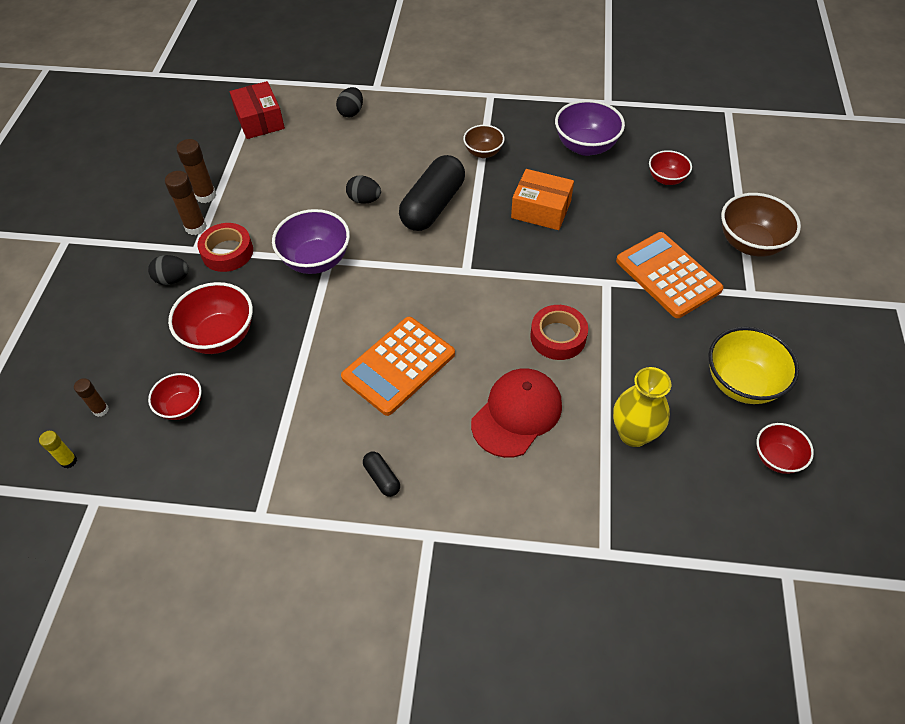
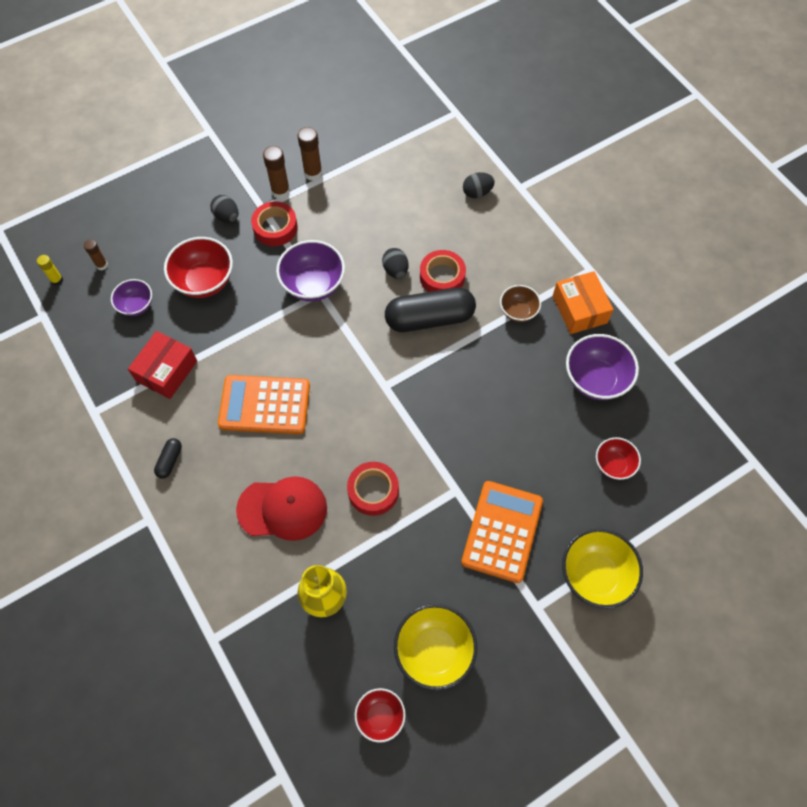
camera: 50 degrees right, 10 degrees up
red bowl [148,373,202,420] -> purple bowl [111,279,152,316]
red box [230,81,285,139] -> red box moved to [128,331,197,399]
orange box [511,169,574,230] -> orange box moved to [553,271,614,334]
brown bowl [721,193,801,257] -> yellow bowl [562,528,643,609]
none -> red tape [420,250,466,292]

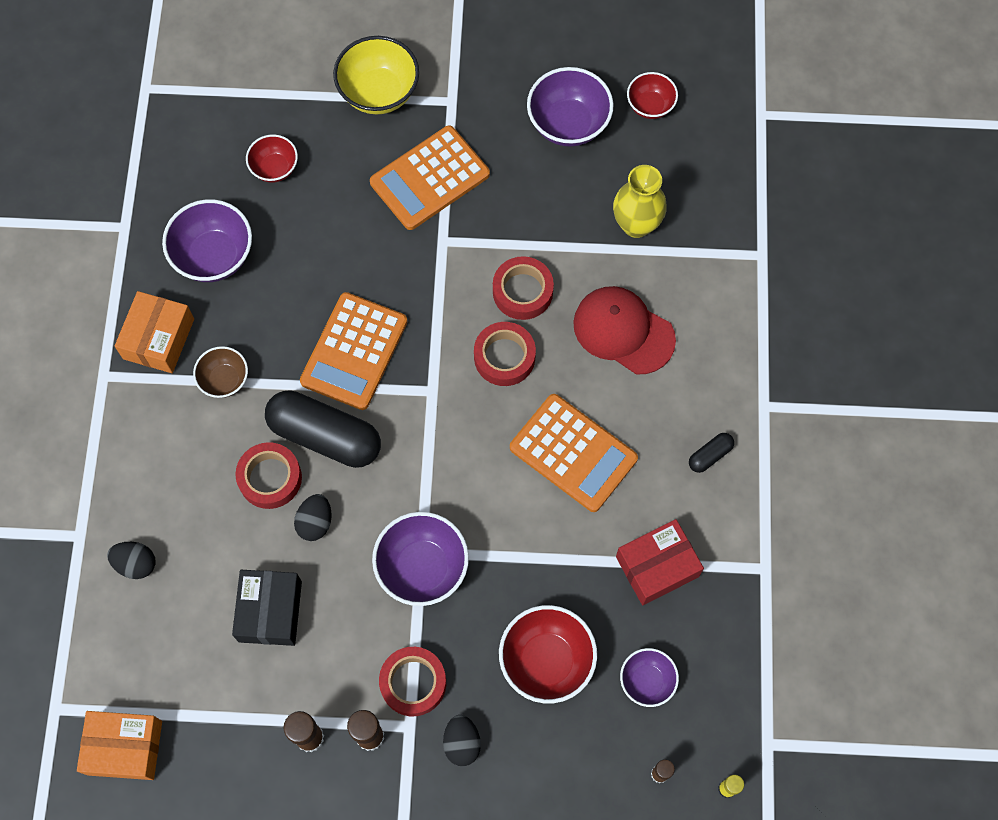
camera: 145 degrees left, 5 degrees up
yellow bowl [394,604,477,690] -> purple bowl [527,67,613,147]
none -> orange box [77,711,162,780]
none -> black box [232,570,302,646]
none -> orange calculator [300,292,407,410]
none -> red tape [474,322,536,386]

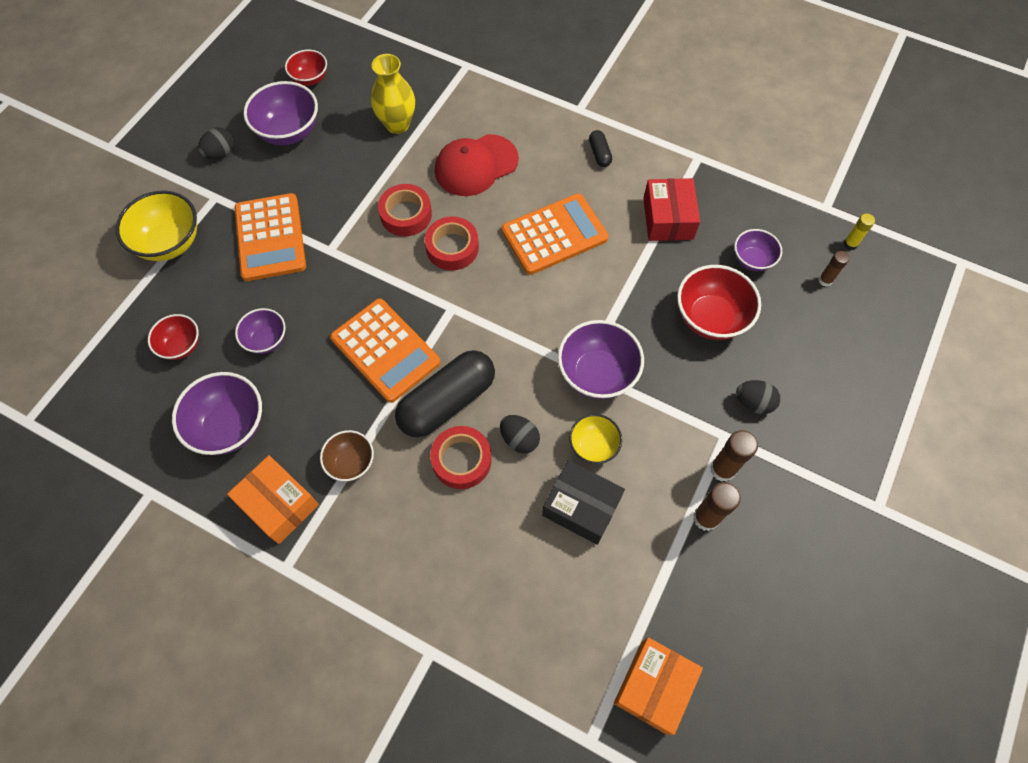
camera: 65 degrees left, 5 degrees down
black egg [107,542,156,579] -> black egg moved to [198,128,234,159]
red tape [379,647,446,716] -> none
none -> purple bowl [235,308,285,354]
none -> yellow bowl [569,414,622,464]

